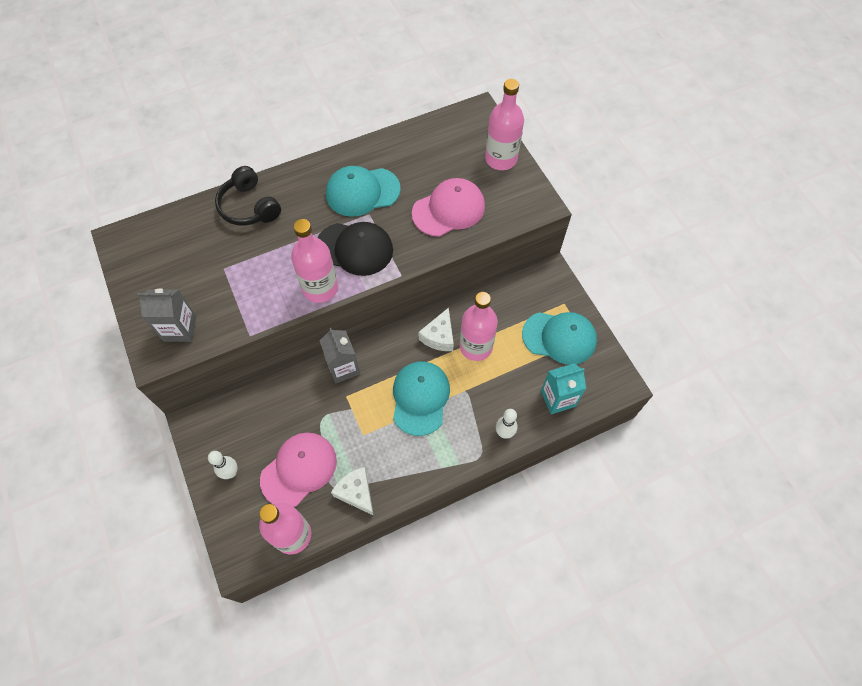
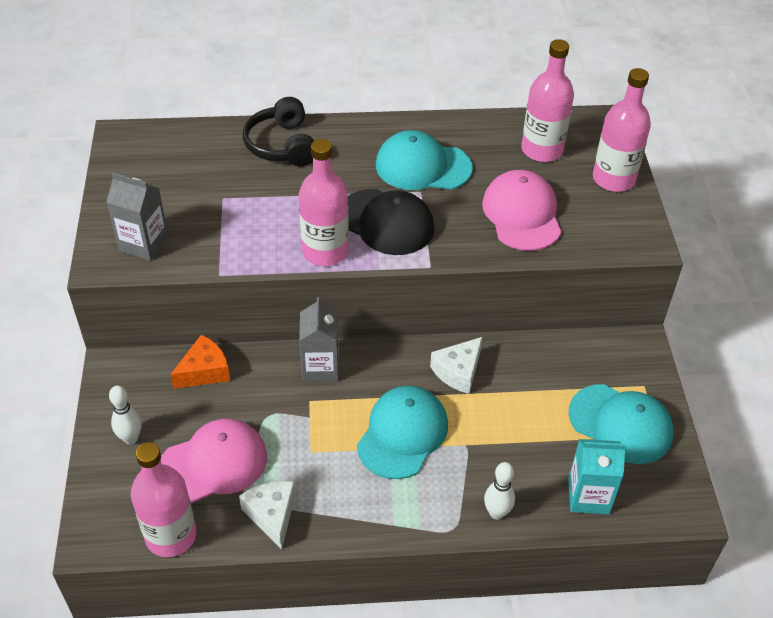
camera: 20 degrees right, 15 degrees down
pink cap [412,178,485,237] -> pink cap turned 90 degrees counterclockwise [482,170,562,251]
pink bottle [460,292,498,361] -> pink bottle moved to [521,39,574,162]
none -> orange cheese [170,334,230,389]

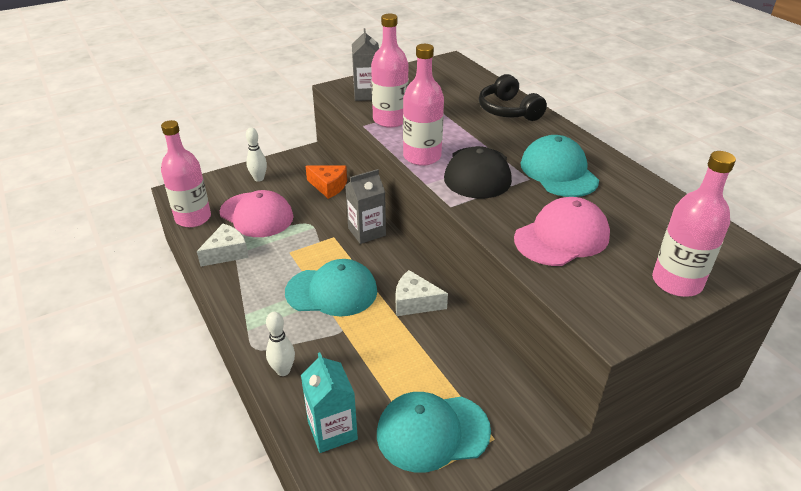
camera: 65 degrees right, 10 degrees down
black headphones [243,97,314,166] -> black headphones turned 75 degrees counterclockwise [479,74,547,121]
pink bottle [521,39,574,162] -> pink bottle moved to [371,14,409,128]
turquoise cap [569,384,674,464] -> turquoise cap turned 75 degrees clockwise [377,392,491,473]

